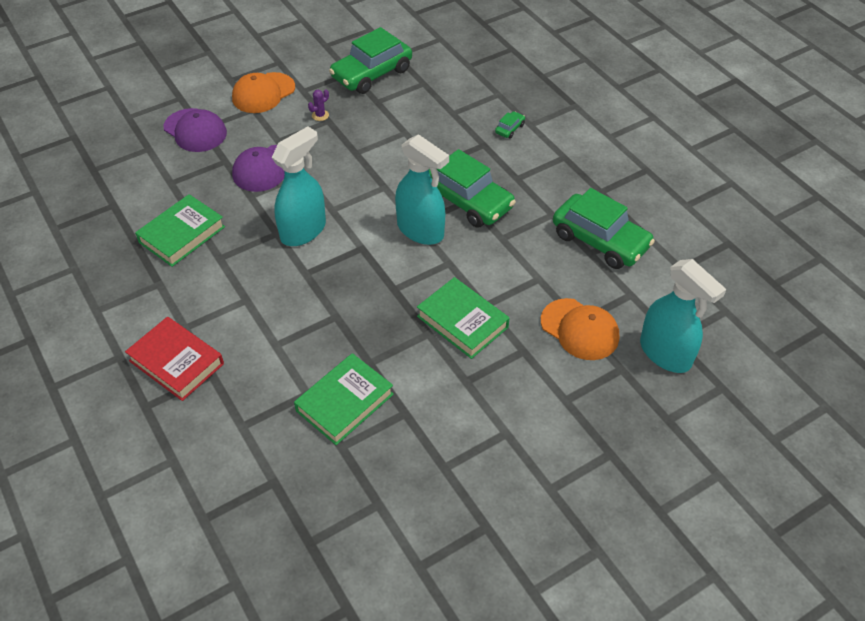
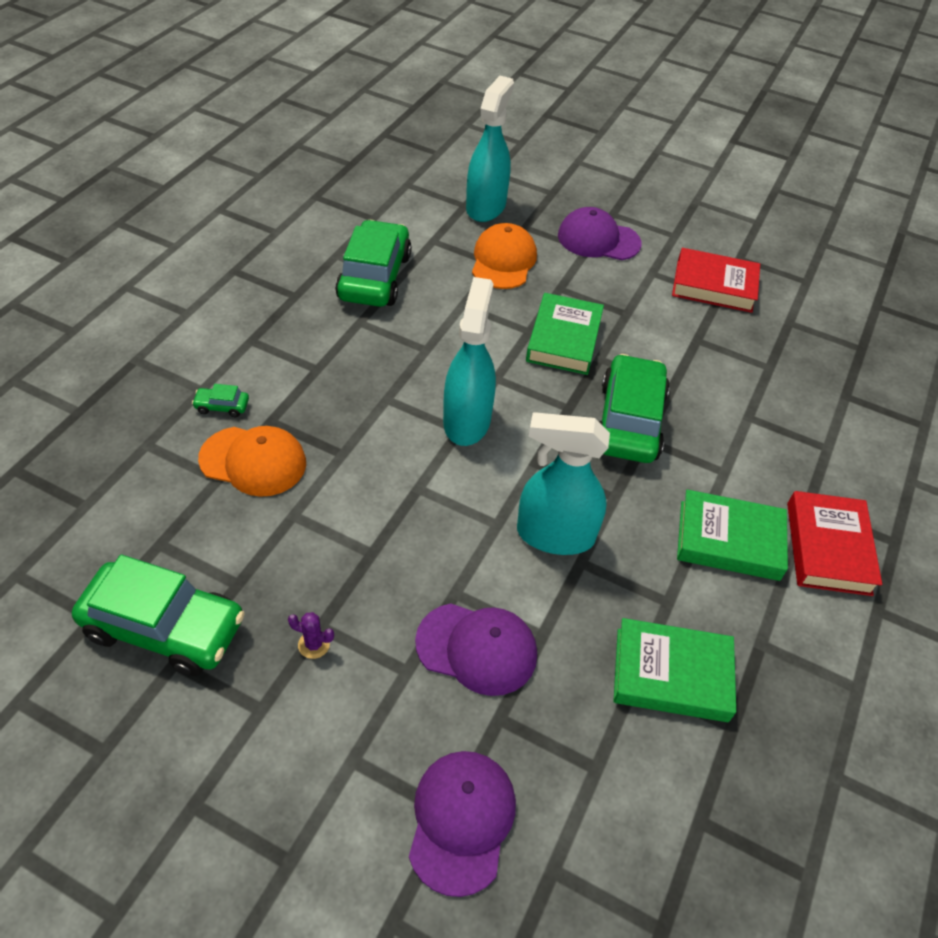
camera: 125 degrees left, 0 degrees up
orange cap [232,72,295,113] -> orange cap moved to [198,426,306,497]
green book [294,353,394,445] -> green book moved to [677,490,788,581]
green car [429,149,516,228] -> green car moved to [599,354,670,463]
none -> purple cap [558,207,641,260]
none -> red book [672,248,760,313]

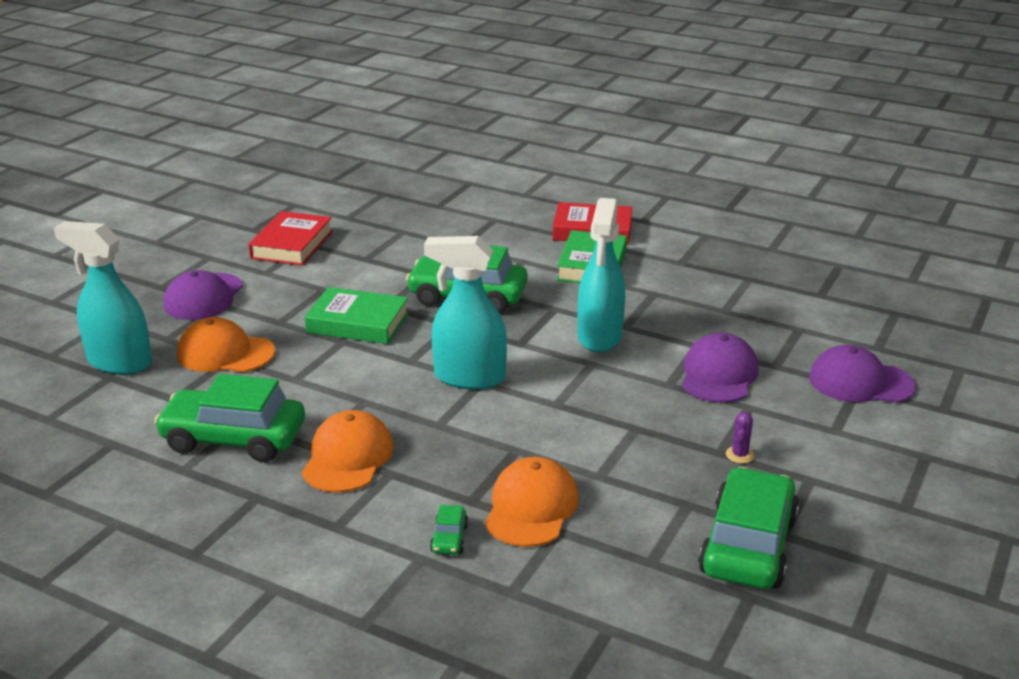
camera: 85 degrees left, 20 degrees down
green book [614,618,736,722] -> none
none -> orange cap [302,410,394,493]

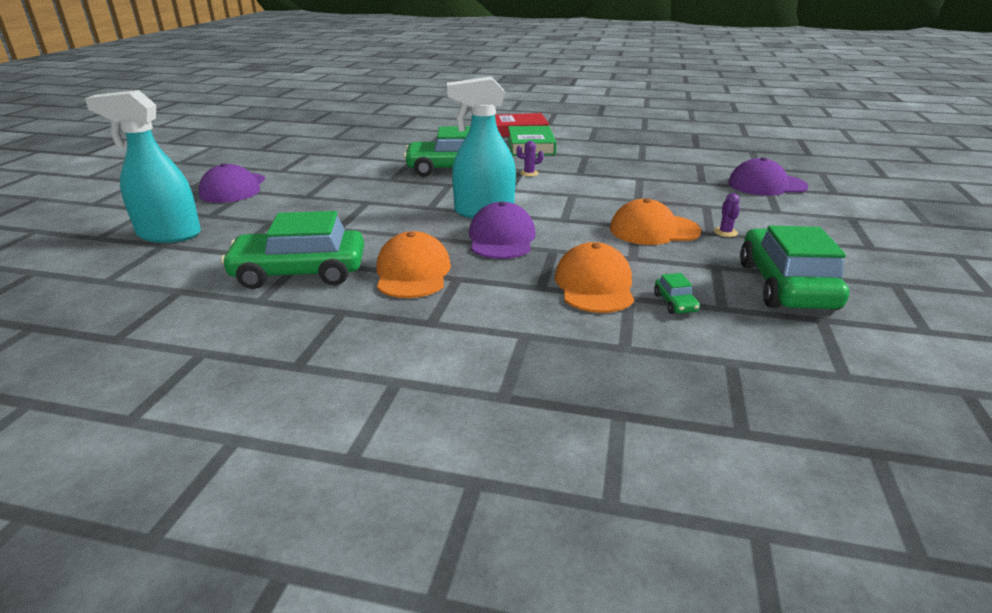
camera: 15 degrees left, 0 degrees up
orange cap [177,317,275,372] -> orange cap moved to [610,198,701,245]
red book [249,211,333,266] -> none
green book [305,287,409,344] -> none
green car [430,505,469,555] -> green car moved to [654,273,700,314]
turquoise spray bottle [577,198,625,352] -> none
purple cap [682,333,758,403] -> purple cap moved to [469,201,536,259]
none -> purple cactus [516,141,544,177]

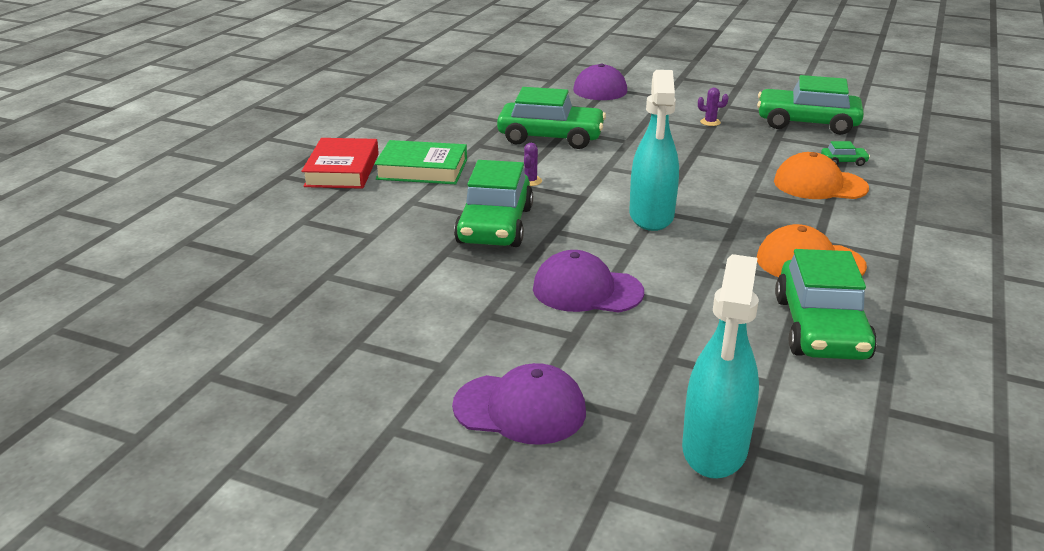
camera: 80 degrees left, 0 degrees up
purple cap [469,201,536,259] -> purple cap moved to [533,250,644,313]
orange cap [610,198,701,245] -> none
none -> green car [497,87,606,149]

